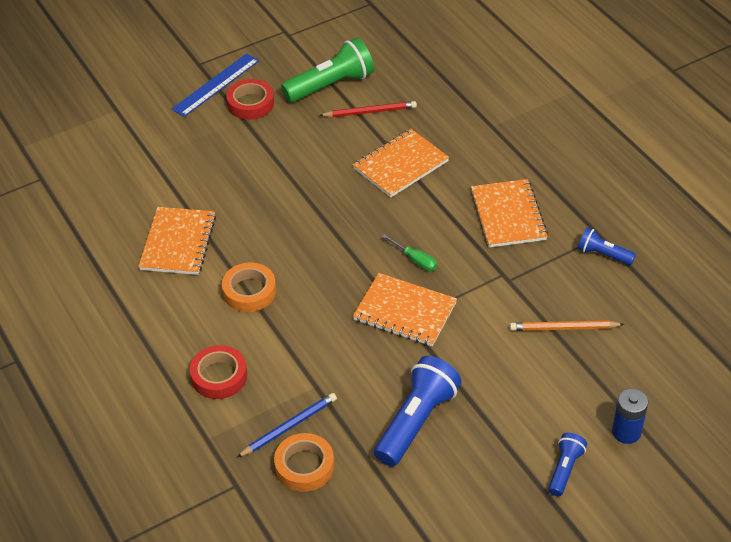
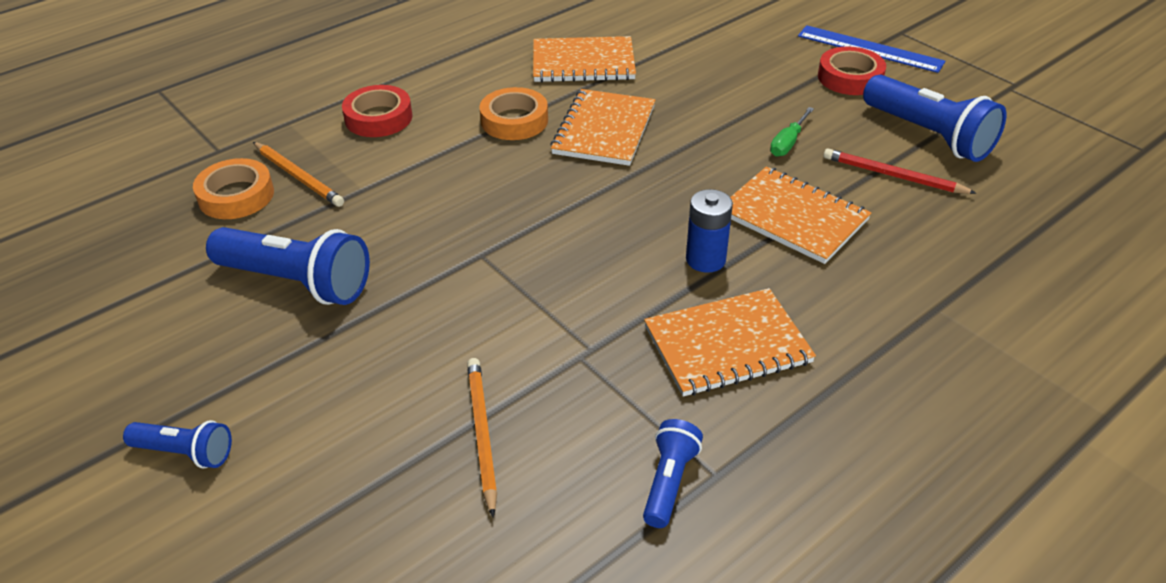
camera: 80 degrees right, 5 degrees down
blue pencil [236,393,337,458] -> orange pencil [253,142,344,207]
green flashlight [281,38,374,103] -> blue flashlight [863,75,1006,162]
red pencil [319,101,417,117] -> red pencil turned 135 degrees clockwise [824,148,977,194]
orange notebook [353,273,457,346] -> orange notebook moved to [550,89,656,166]
green screwdriver [382,234,437,271] -> green screwdriver moved to [770,107,814,157]
blue battery [612,389,648,444] -> blue battery moved to [686,189,733,273]

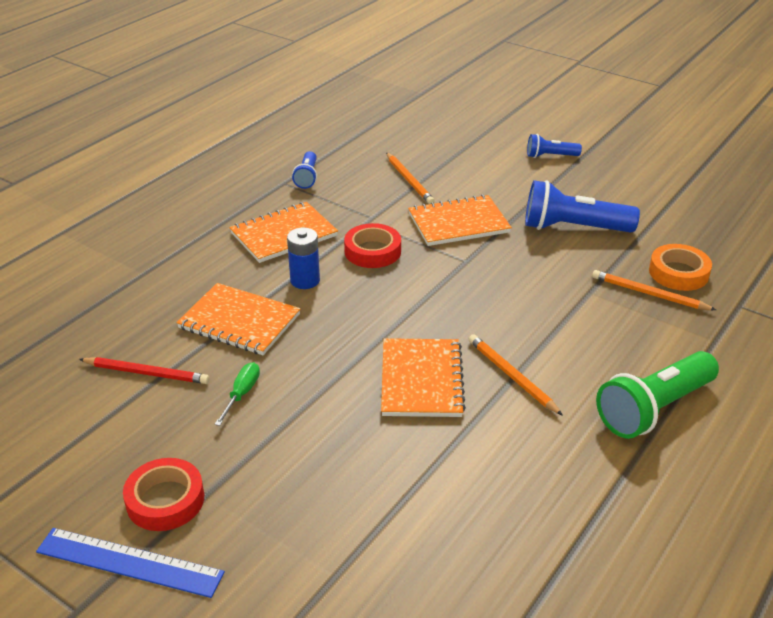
camera: 165 degrees right, 5 degrees down
red tape [342,85,413,137] -> red tape moved to [344,223,401,268]
orange tape [480,87,548,140] -> orange pencil [469,334,563,416]
orange notebook [533,36,636,82] -> orange notebook moved to [408,194,512,246]
blue flashlight [863,75,1006,162] -> none
none -> green flashlight [596,351,719,439]

